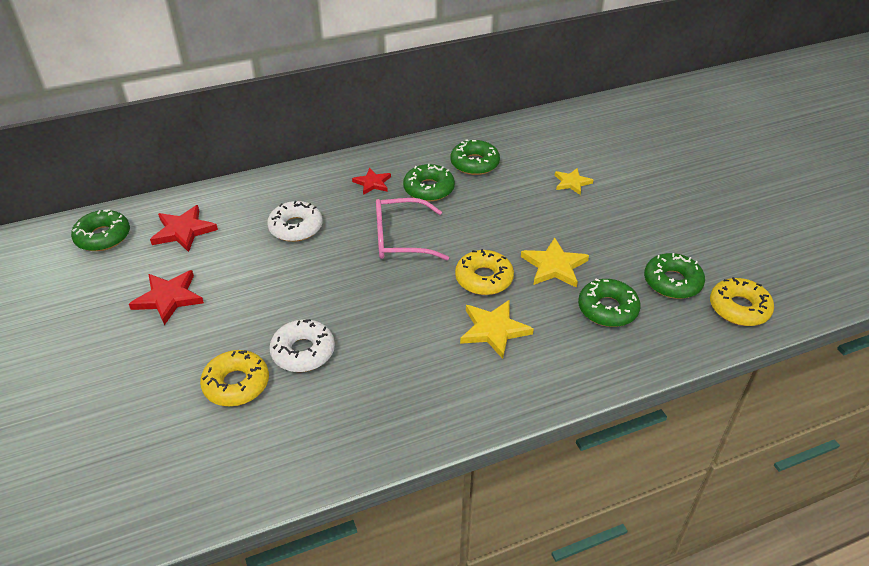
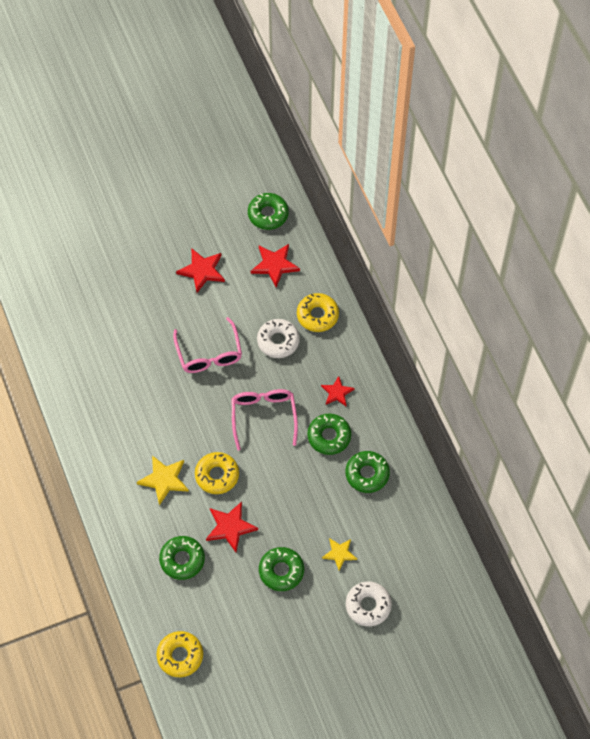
camera: 90 degrees right, 20 degrees up
yellow donut [200,350,269,406] -> yellow donut moved to [297,293,339,332]
white donut [269,319,335,372] -> white donut moved to [346,582,392,626]
yellow star [521,238,589,288] -> red star [206,502,258,552]
green donut [644,253,705,299] -> green donut moved to [259,547,304,591]
none -> pink glasses [173,317,242,373]

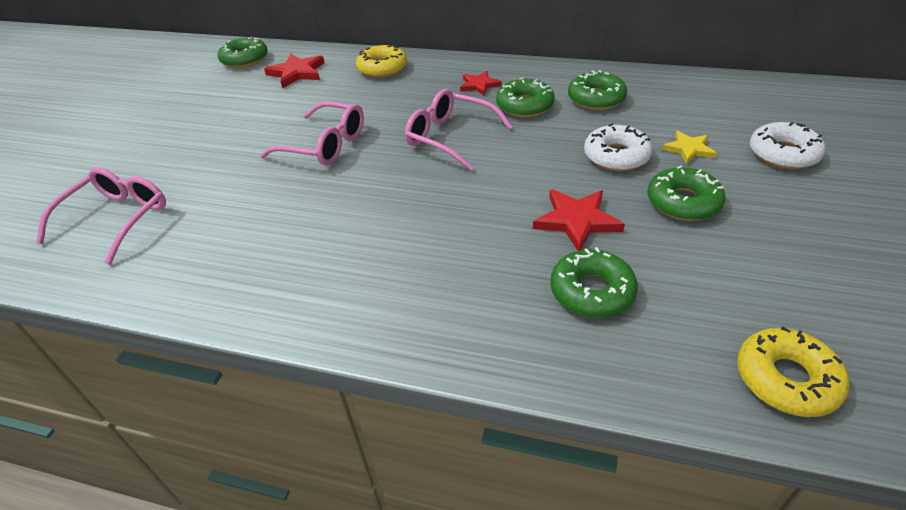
camera: 50 degrees left, 20 degrees down
yellow star [137,455,189,505] -> none
red star [176,248,225,293] -> none
yellow donut [195,452,239,494] -> none
white donut [257,319,300,358] -> white donut moved to [584,123,653,171]
none -> pink glasses [36,167,166,265]

